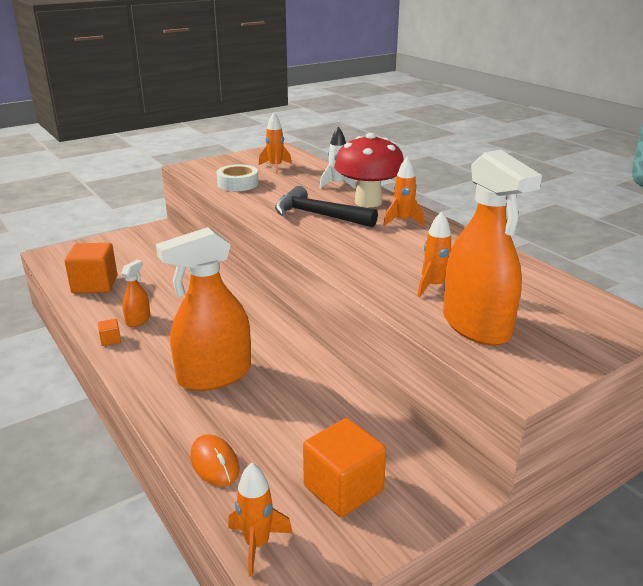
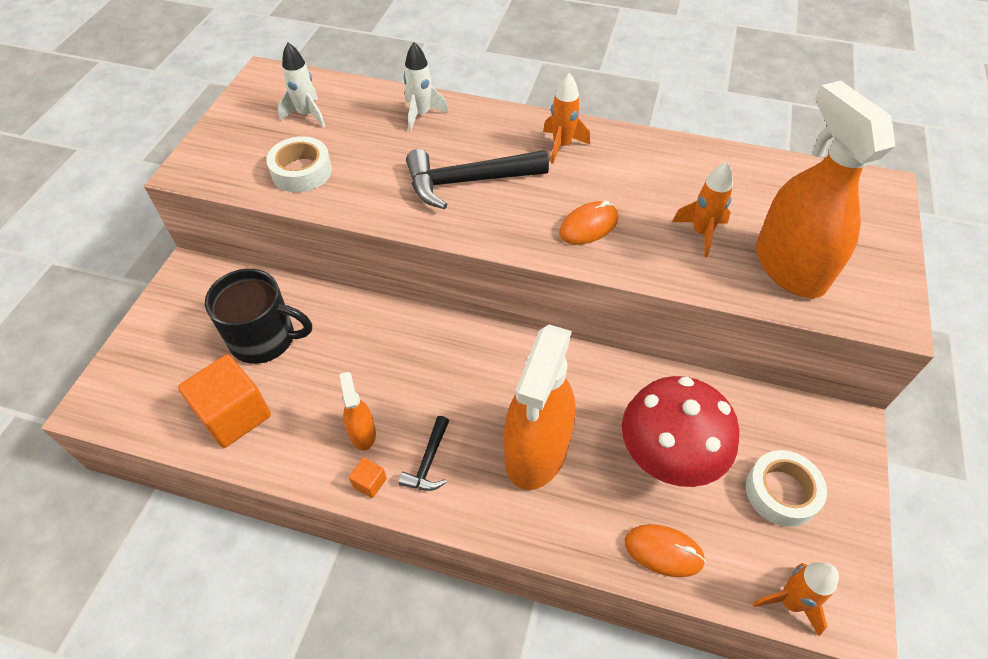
camera: 40 degrees left, 25 degrees up
orange rocket [259,113,292,174] -> white rocket [278,42,325,128]
orange cube [303,418,386,517] -> white tape [746,450,827,527]
red mushroom [334,133,404,207] -> red mushroom moved to [622,376,740,487]
orange spray bottle [443,150,542,346] -> orange spray bottle turned 135 degrees counterclockwise [756,81,895,298]
none -> black mug [205,269,312,364]
none -> black hammer [399,416,449,491]
none -> orange mouse [559,201,619,245]

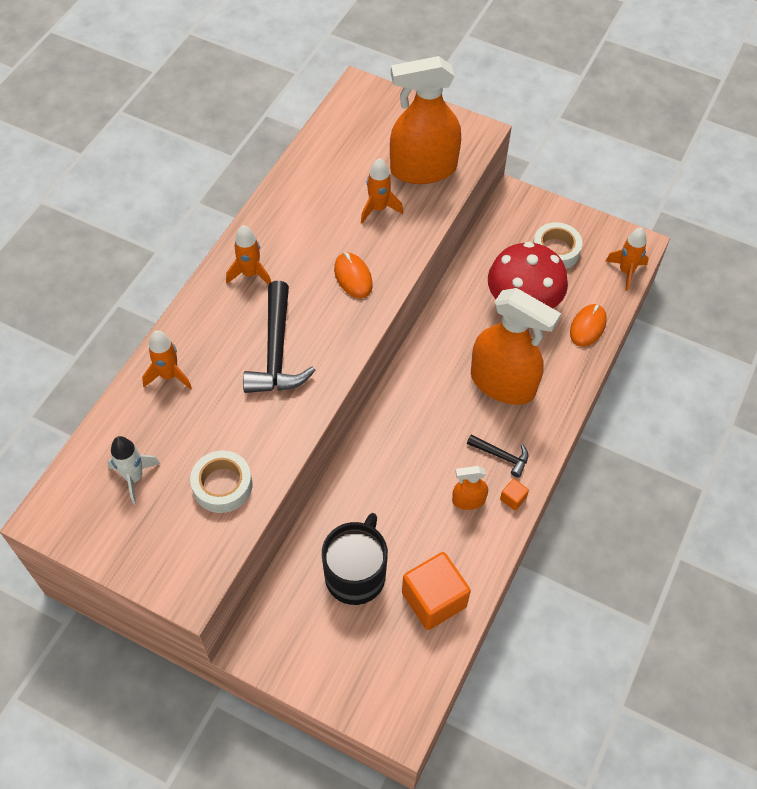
camera: 80 degrees left, 5 degrees up
white rocket [404,42,449,132] -> orange rocket [142,331,192,390]

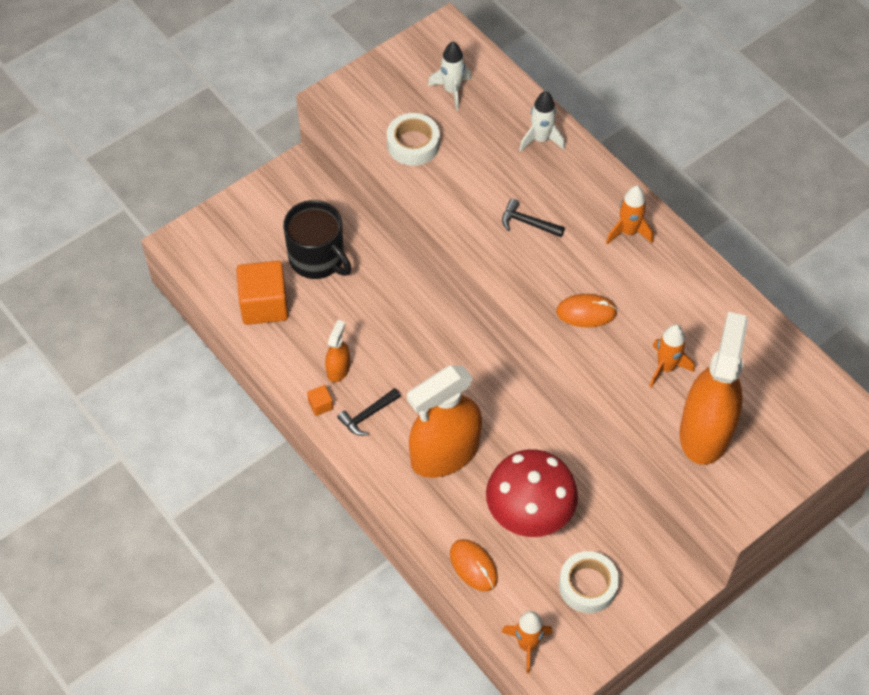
camera: 115 degrees right, 0 degrees up
orange rocket [142,331,192,390] -> white rocket [519,91,565,152]
black hammer [243,281,316,393] -> black hammer [502,199,565,237], size x0.52

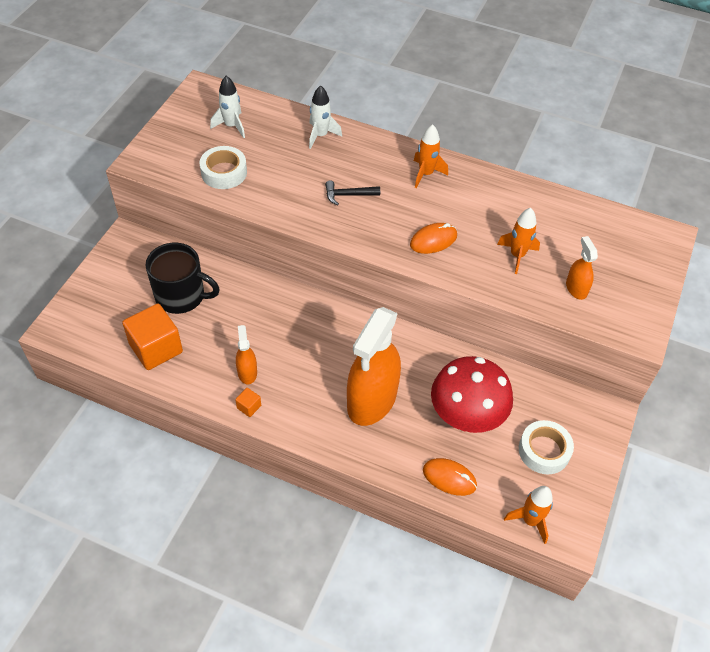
camera: 30 degrees left, 5 degrees down
black hammer [337,388,400,436] -> none
orange spray bottle [679,312,748,465] -> orange spray bottle [566,236,598,300], size x0.45

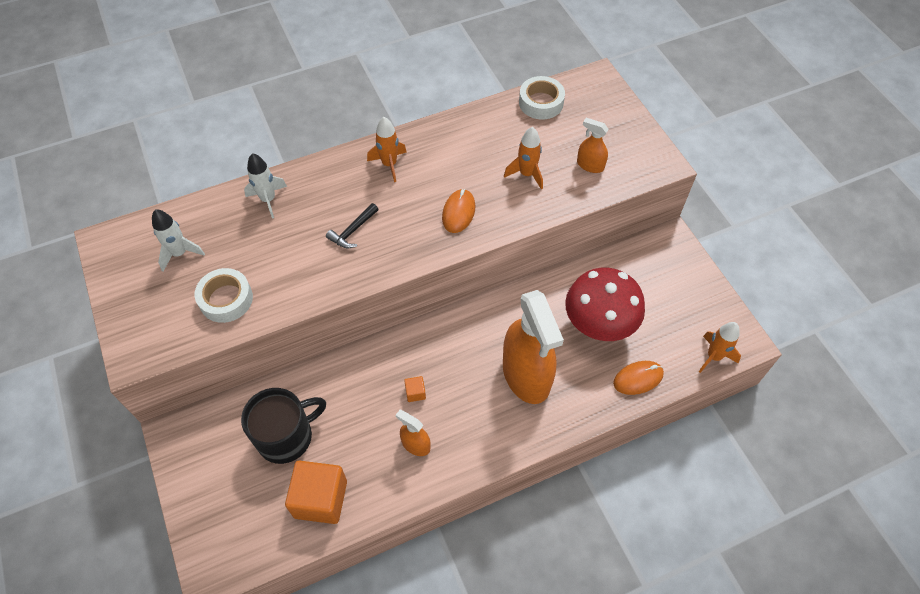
camera: 45 degrees left, 5 degrees up
orange cube [235,388,261,417] -> orange cube moved to [404,376,426,402]
white tape [519,420,574,474] -> white tape moved to [519,76,565,120]

